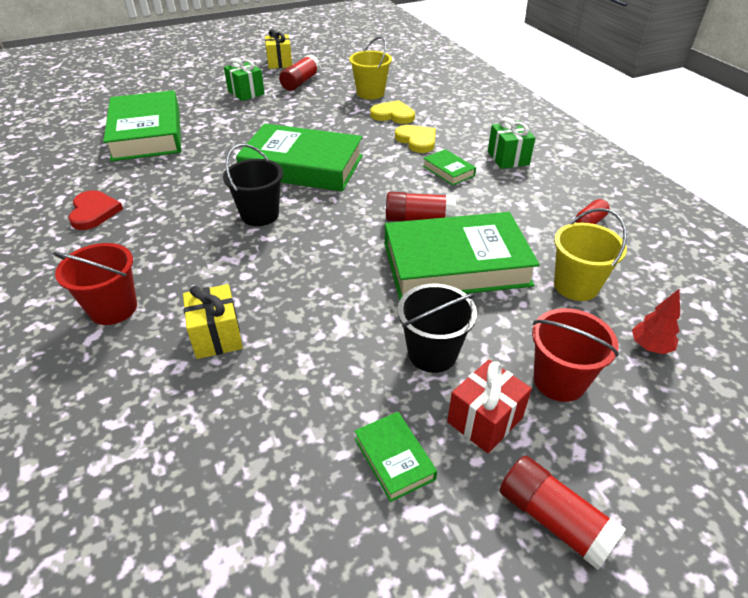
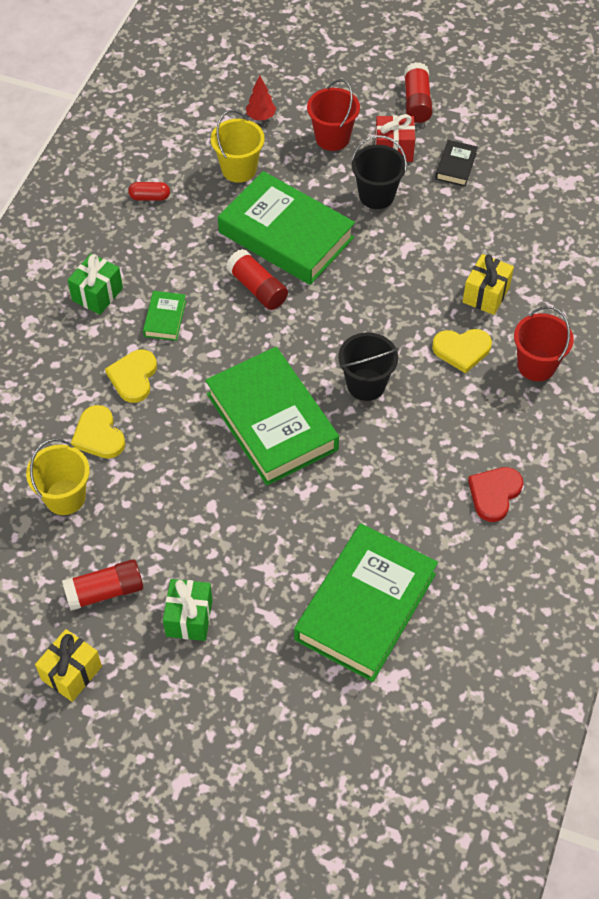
camera: 135 degrees left, 15 degrees up
green book [355,412,437,502] -> black book [435,140,478,186]
none -> yellow heart [432,329,492,373]

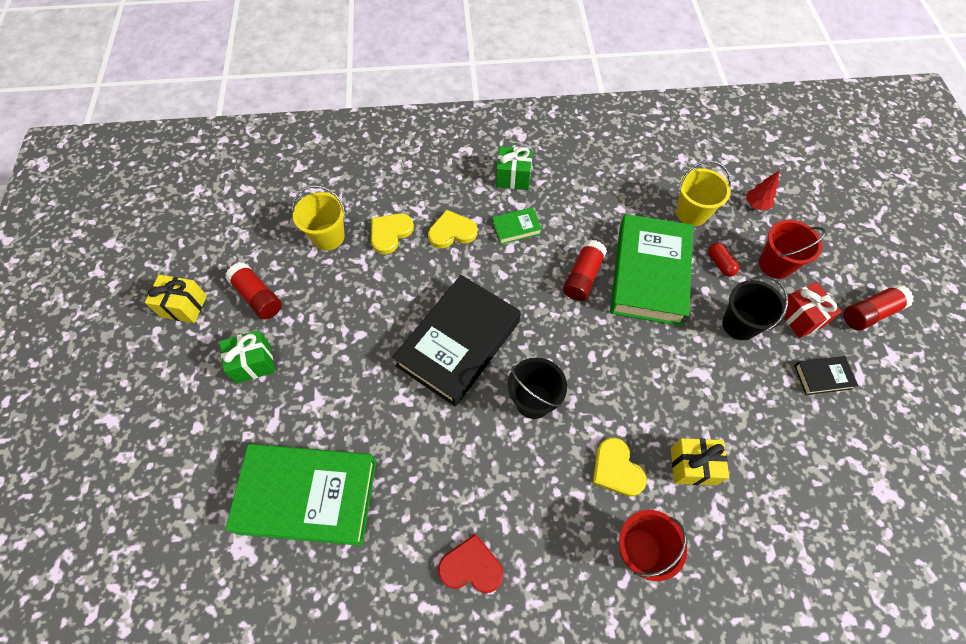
camera: 65 degrees right, 5 degrees up
red capsule [128,182,170,201] -> red capsule moved to [708,243,739,277]
green book [205,347,339,486] -> black book [392,275,521,406]

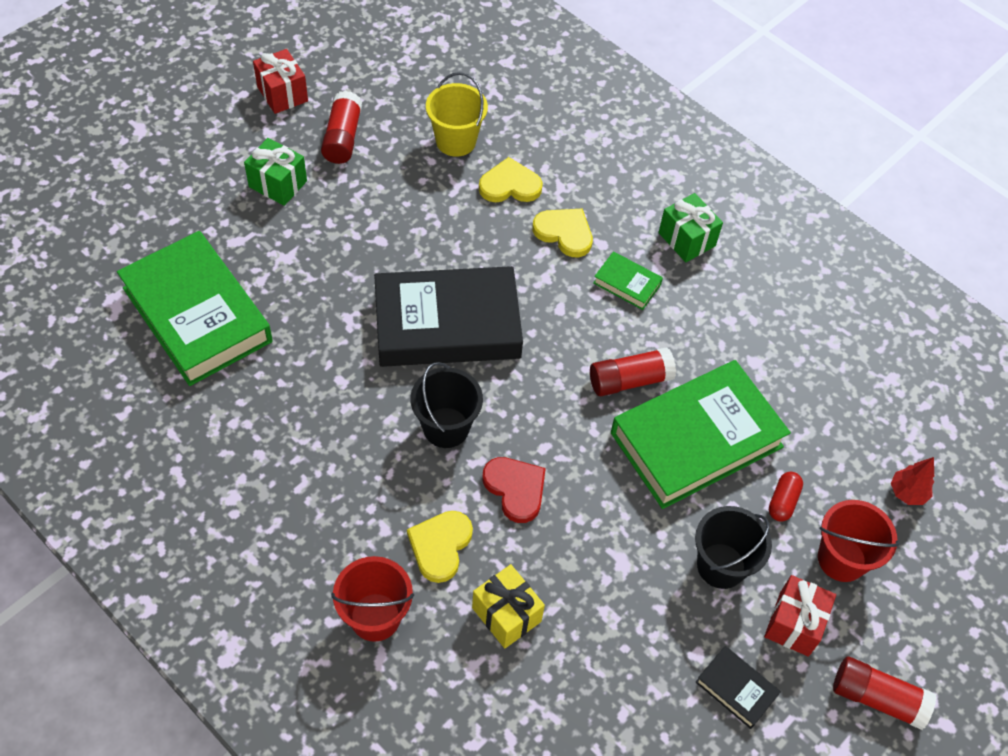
camera: 45 degrees right, 5 degrees down
yellow gift [145,275,207,323] -> red gift [253,49,308,114]
red heart [438,534,503,593] -> red heart moved to [482,457,546,523]
yellow bucket [676,161,731,226] -> none

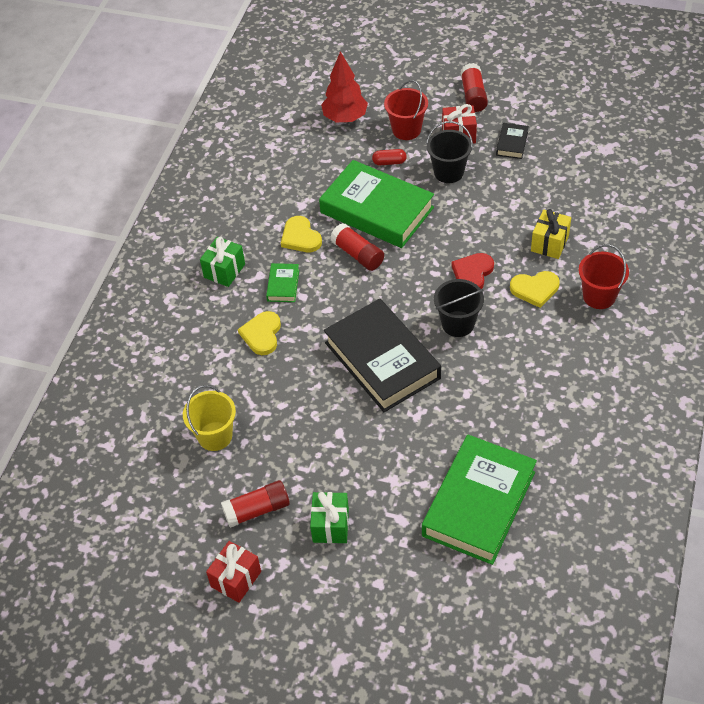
camera: 110 degrees left, 5 degrees down
yellow heart [479,157,543,202] -> yellow heart moved to [281,216,322,252]
red tree [891,457,934,505] -> red tree [321,51,368,122], size x1.83

